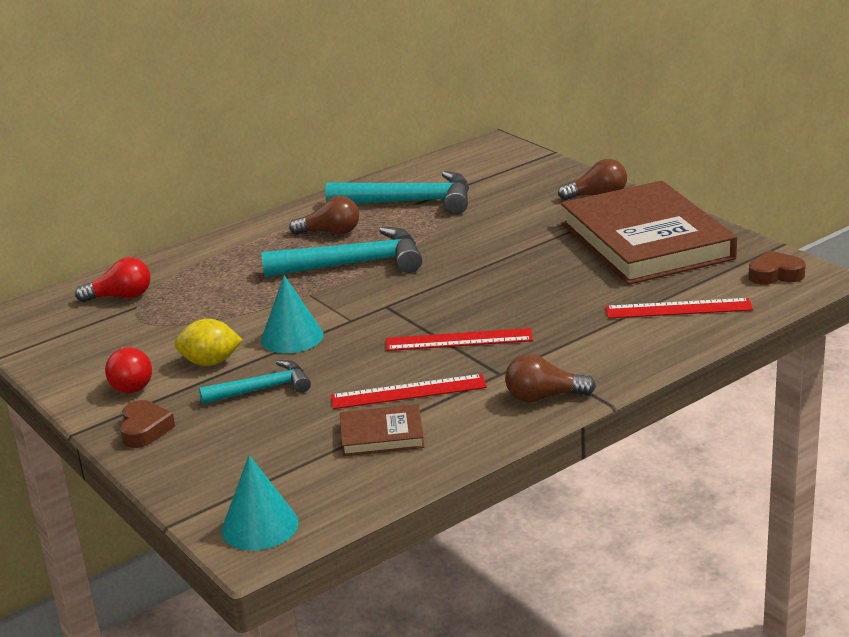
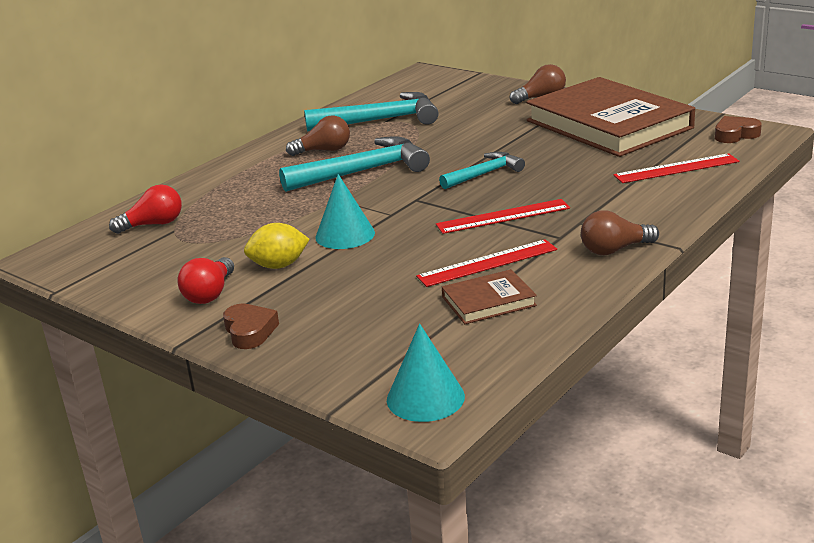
camera: 15 degrees left, 0 degrees up
red light bulb [105,347,152,393] -> red light bulb turned 45 degrees clockwise [177,257,234,304]
turquoise hammer [199,360,311,404] -> turquoise hammer moved to [439,152,525,189]

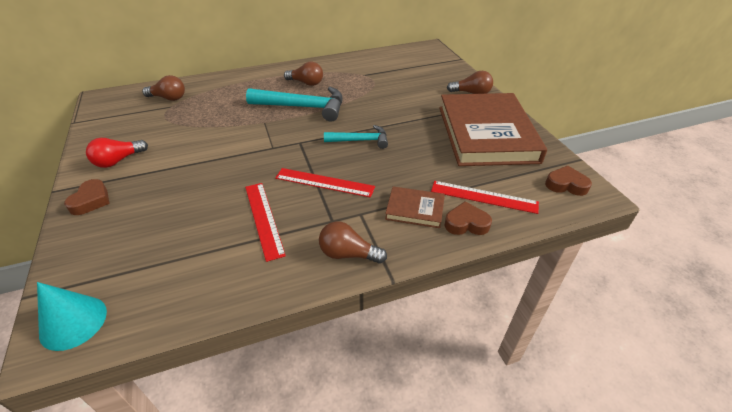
camera: 30 degrees right, 15 degrees up
red light bulb [109,184,182,234] -> brown light bulb [142,75,185,101]
yellow lemon [244,223,310,269] -> none
turquoise hammer [304,92,439,132] -> none
turquoise cone [315,174,375,249] -> none
red ruler [416,239,557,287] -> red ruler turned 60 degrees clockwise [245,183,286,262]
brown book [442,269,537,324] -> brown book moved to [385,186,445,228]
none -> brown heart [444,201,492,235]

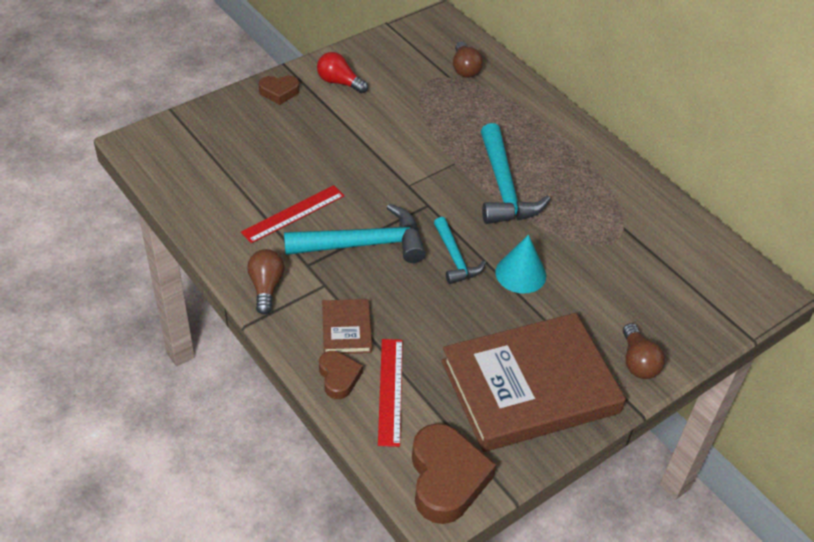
camera: 70 degrees right, 5 degrees up
turquoise cone [37,282,107,351] -> turquoise cone moved to [495,235,546,293]
red ruler [275,168,375,198] -> turquoise hammer [284,204,426,263]
brown light bulb [284,62,323,86] -> none
brown heart [545,166,592,196] -> brown heart [412,423,496,524], size x1.81

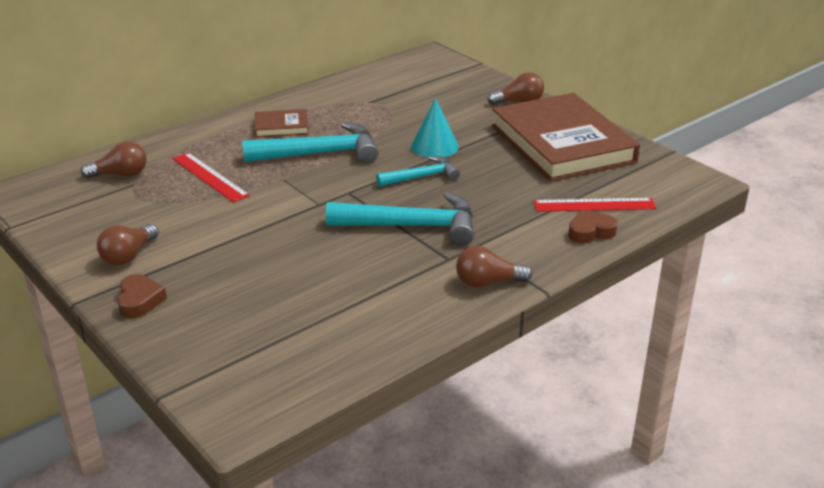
camera: 90 degrees left, 15 degrees down
red ruler [241,185,344,243] -> red ruler moved to [173,153,250,202]
turquoise hammer [284,204,426,263] -> turquoise hammer turned 105 degrees clockwise [326,192,474,246]
red light bulb [317,52,368,93] -> brown light bulb [97,224,159,265]
brown book [322,299,372,354] -> brown book moved to [255,109,309,138]
brown heart [412,423,496,524] -> none

